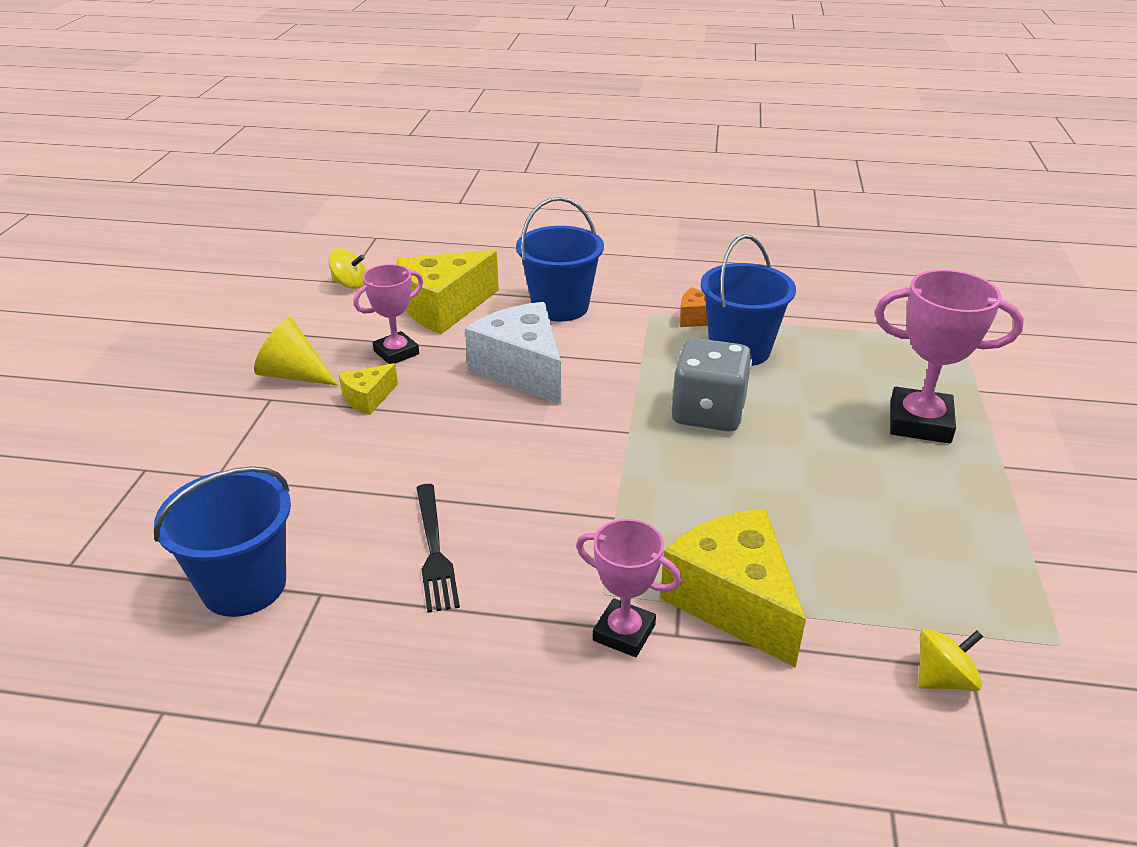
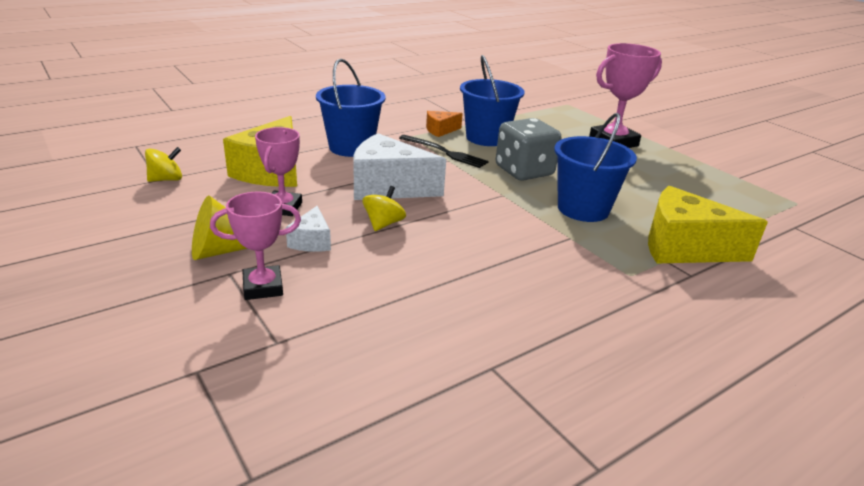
camera: 45 degrees left, 5 degrees down
blue bucket [154,466,291,617] -> blue bucket moved to [554,113,637,222]
yellow cheese [339,363,398,415] -> white cheese [286,206,331,252]
black fork [416,484,460,613] -> black fork moved to [399,135,489,168]
pink trophy [576,519,682,657] -> pink trophy moved to [210,192,301,300]
yellow spinning top [918,629,984,691] -> yellow spinning top moved to [363,186,406,231]

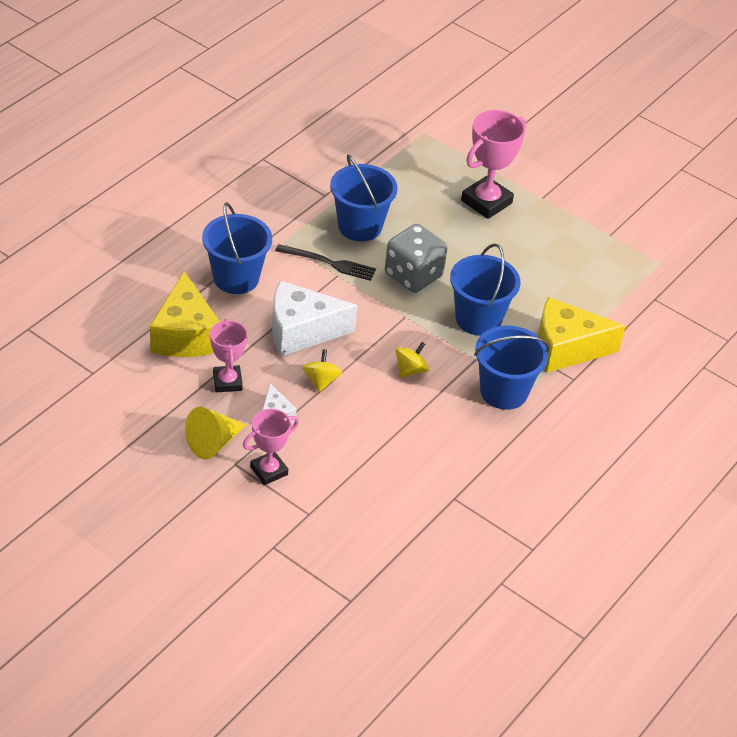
camera: 20 degrees left, 15 degrees up
yellow spinning top [145,147,182,182] -> yellow spinning top moved to [395,342,429,378]
orange cheese [426,111,463,137] -> none
none -> blue bucket [474,325,550,410]

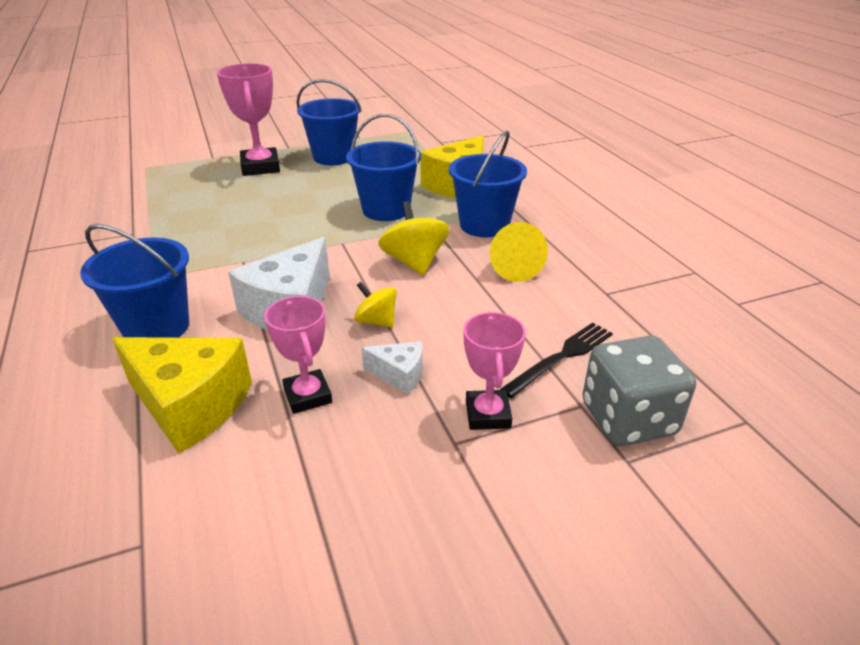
camera: 55 degrees left, 10 degrees down
yellow cone [185,407,246,459] -> yellow cone moved to [490,222,548,282]
pink trophy [210,319,248,392] -> pink trophy turned 45 degrees clockwise [264,296,332,414]
black fork [275,244,376,281] -> black fork moved to [500,323,613,398]
blue bucket [330,155,398,241] -> blue bucket moved to [297,79,361,165]
grey dice [385,224,447,293] -> grey dice moved to [582,335,696,446]
yellow spinning top [395,342,429,378] -> yellow spinning top [378,201,450,275], size x1.58

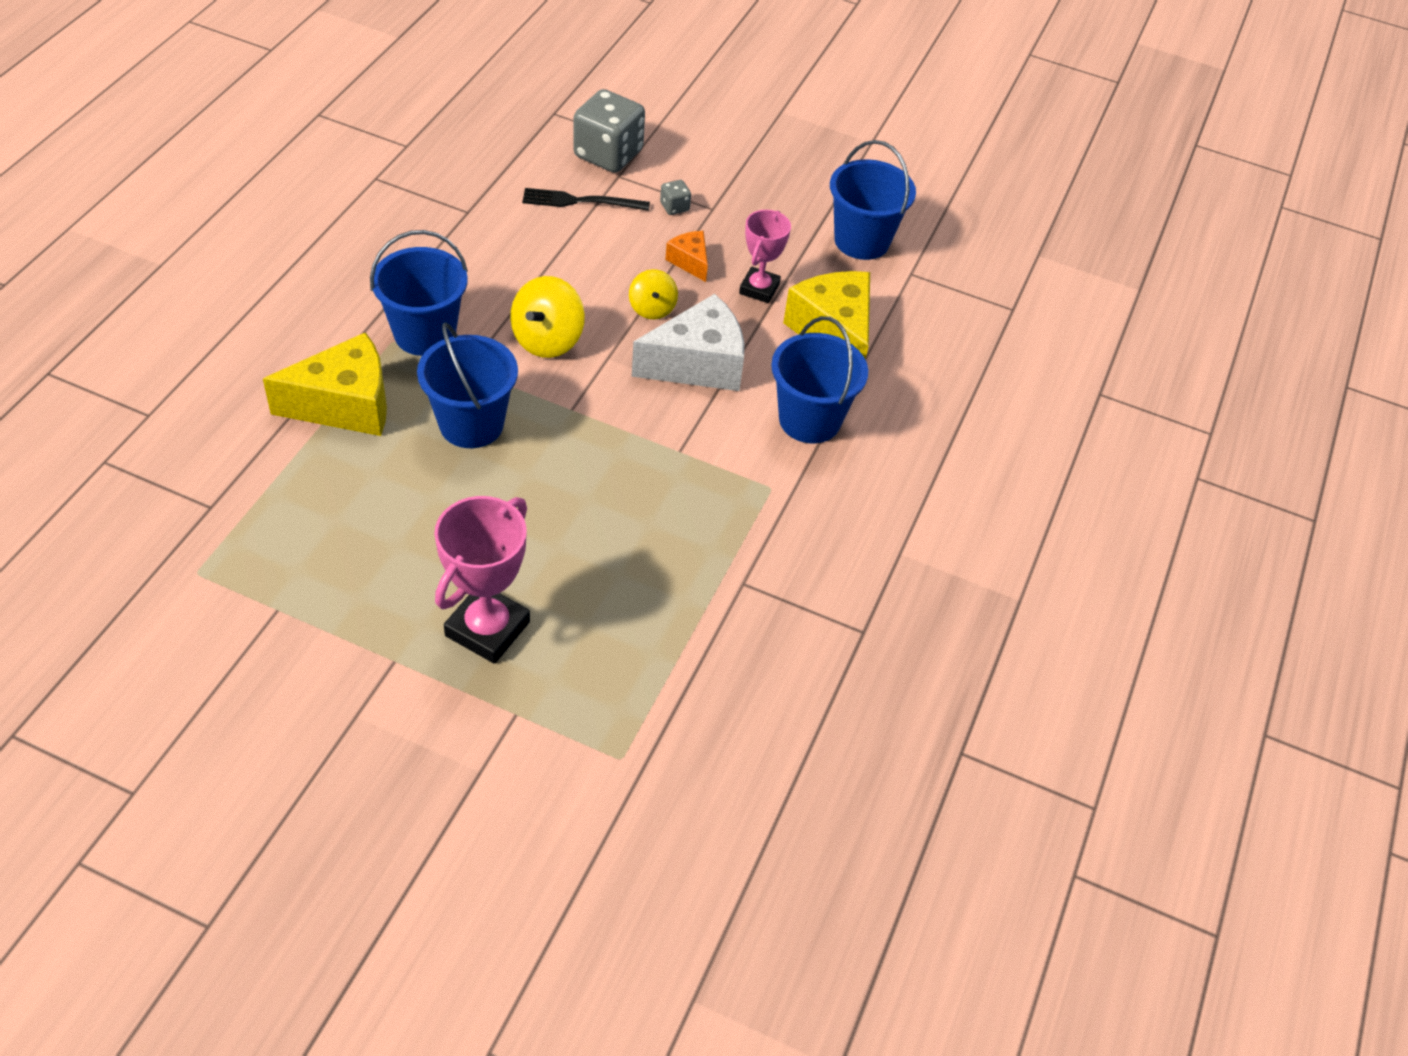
camera: 140 degrees left, 15 degrees up
blue bucket [297,79,361,165] -> blue bucket moved to [830,140,916,260]
white cheese [361,341,423,395] -> orange cheese [665,231,708,282]
pink trophy [464,311,526,430] -> grey dice [660,180,691,215]
yellow cone [490,222,548,282] -> none

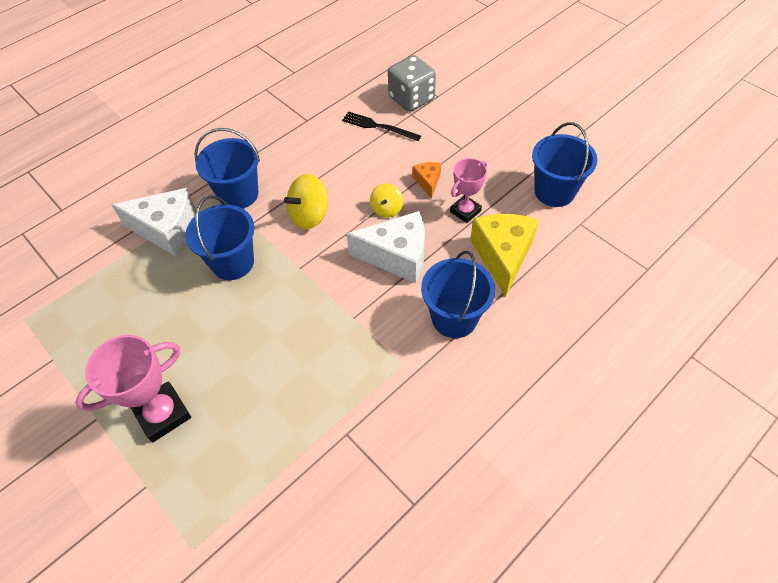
camera: 30 degrees right, 5 degrees up
yellow cheese [263,332,387,436] -> white cheese [112,188,196,257]
grey dice [660,180,691,215] -> none

